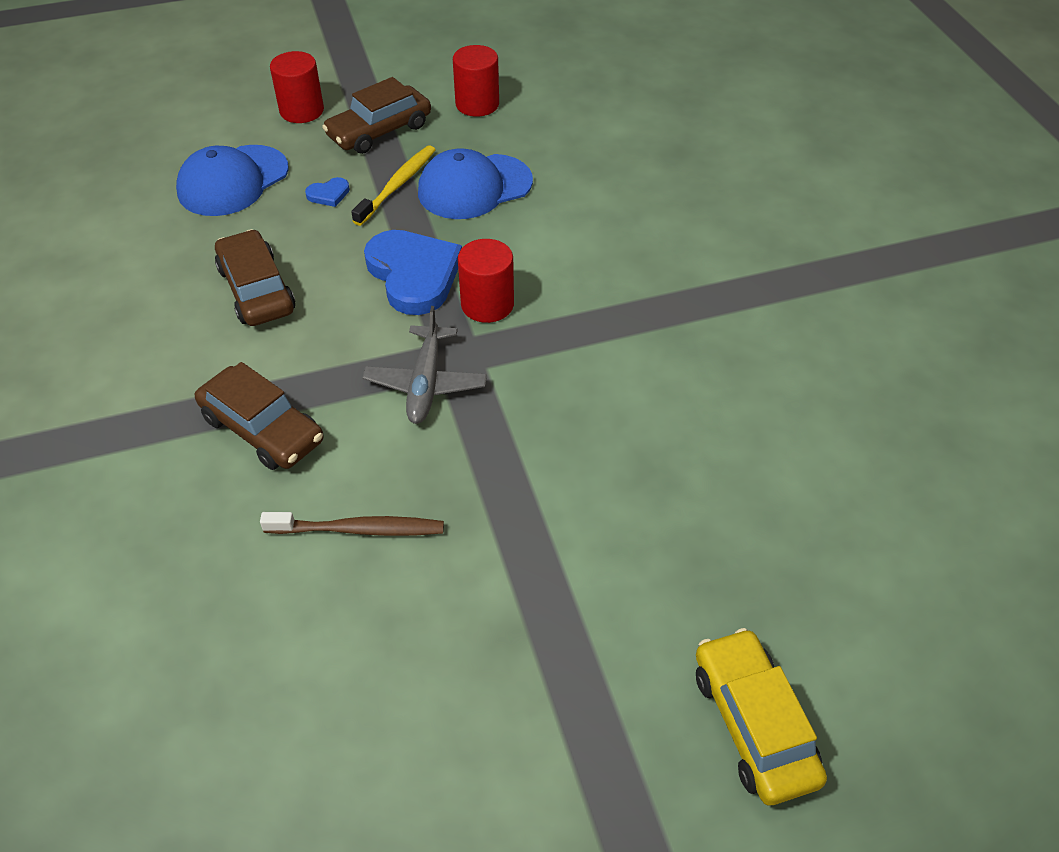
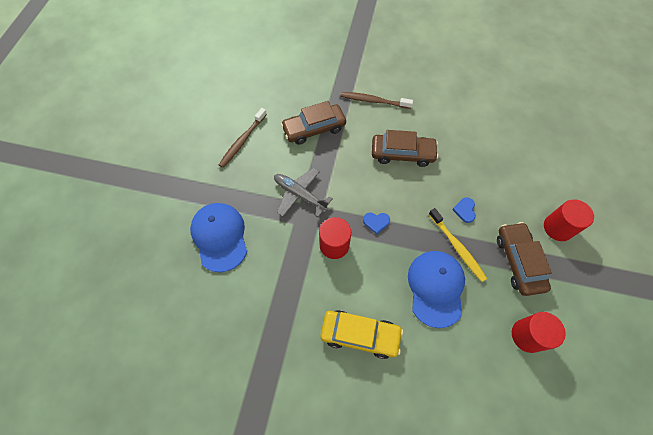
camera: 120 degrees right, 15 degrees up
blue cap [176,145,289,216] -> blue cap moved to [190,203,247,272]
blue heart [364,230,462,315] -> blue heart [363,213,390,234], size x0.42
yellow car [696,628,827,806] -> yellow car moved to [320,310,403,359]
none -> brown toothbrush [341,92,413,109]

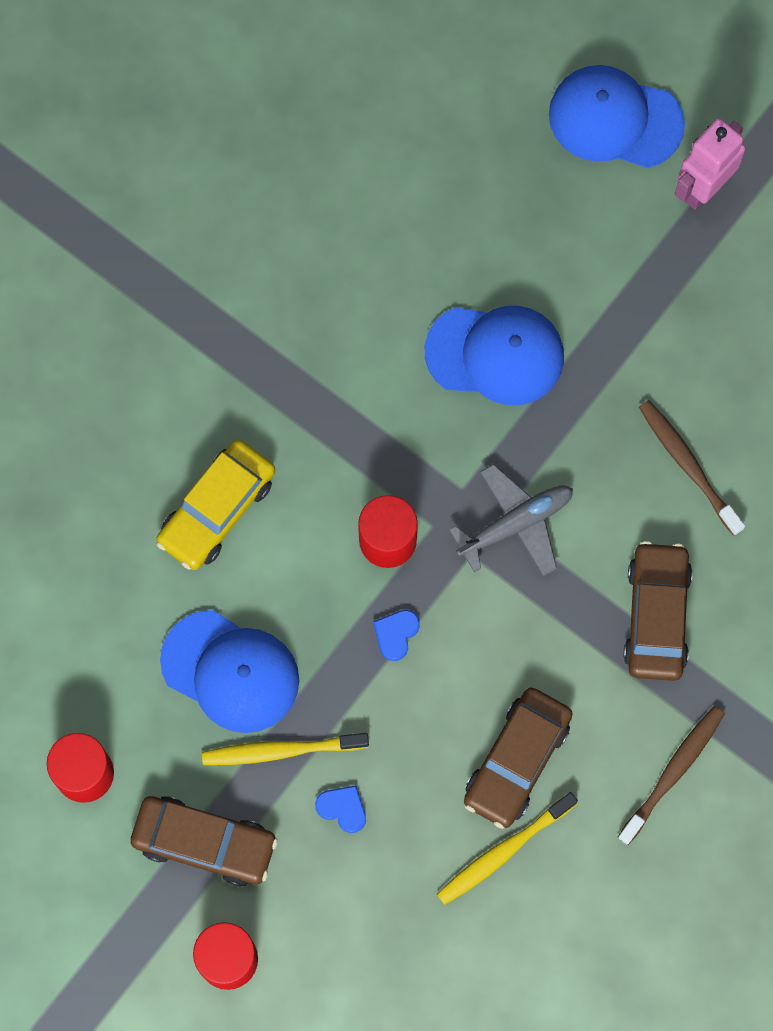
camera: 115 degrees right, 10 degrees up
none -> yellow toothbrush [437,792,578,905]
none -> blue cap [549,65,685,168]
none -> pink robot [675,118,745,209]

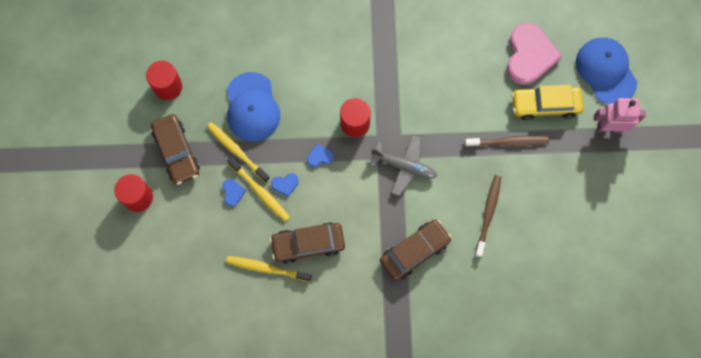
camera: 50 degrees right, 0 degrees up
yellow car [156,440,275,570] -> yellow car moved to [512,85,584,120]
blue cap [425,306,564,405] -> none
brown toothbrush [618,706,725,845] -> brown toothbrush moved to [465,136,549,147]
none -> yellow toothbrush [227,157,290,222]
none -> blue heart [271,173,299,197]
none -> pink heart [507,23,562,85]

